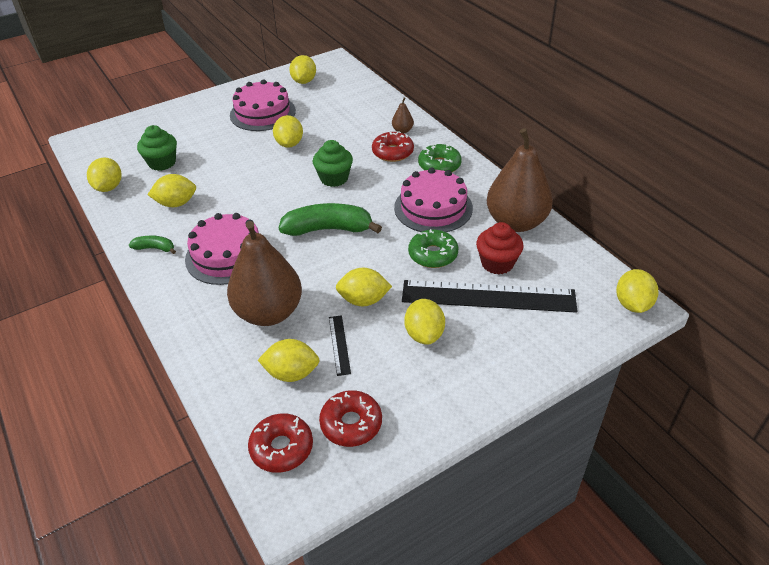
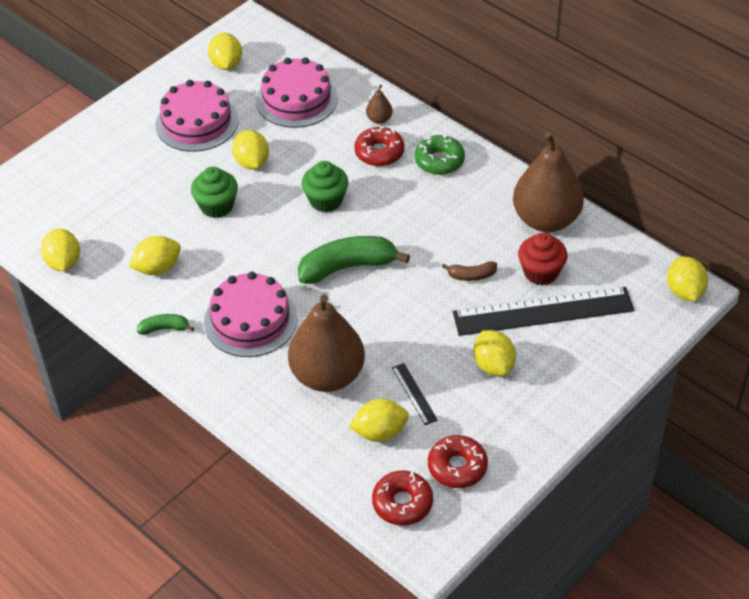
camera: 15 degrees left, 5 degrees up
green cupcake [137,125,177,171] -> green cupcake moved to [191,167,238,218]
yellow lemon [336,268,392,306] -> none
pink cake [394,167,473,232] -> pink cake moved to [256,57,338,128]
green donut [408,229,459,268] -> brown banana [442,261,497,281]

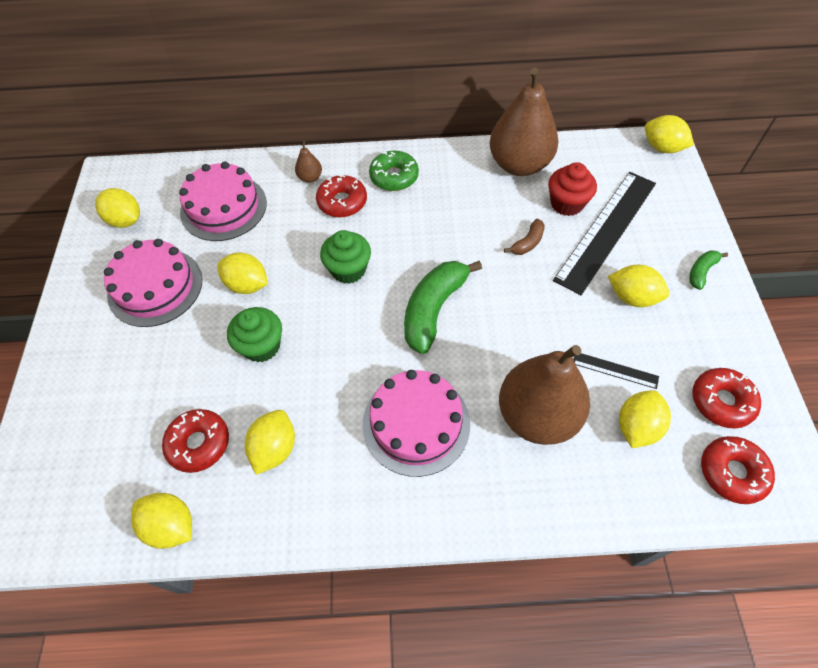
camera: 45 degrees left, 10 degrees up
green banana [137,314,194,335] -> green banana moved to [689,250,728,290]
none -> red donut [162,409,229,473]

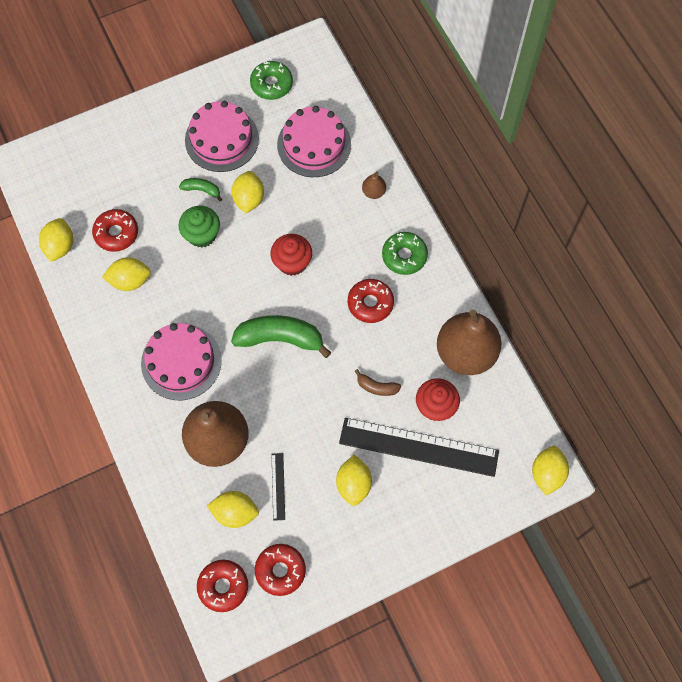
camera: 65 degrees right, 10 degrees up
yellow lemon [95,188,140,228] -> green donut [250,61,293,100]
red donut [316,175,367,217] -> red donut moved to [348,279,394,323]
green cupcake [320,230,371,284] -> red cupcake [270,234,312,276]
green banana [689,250,728,290] -> green banana moved to [179,178,222,201]

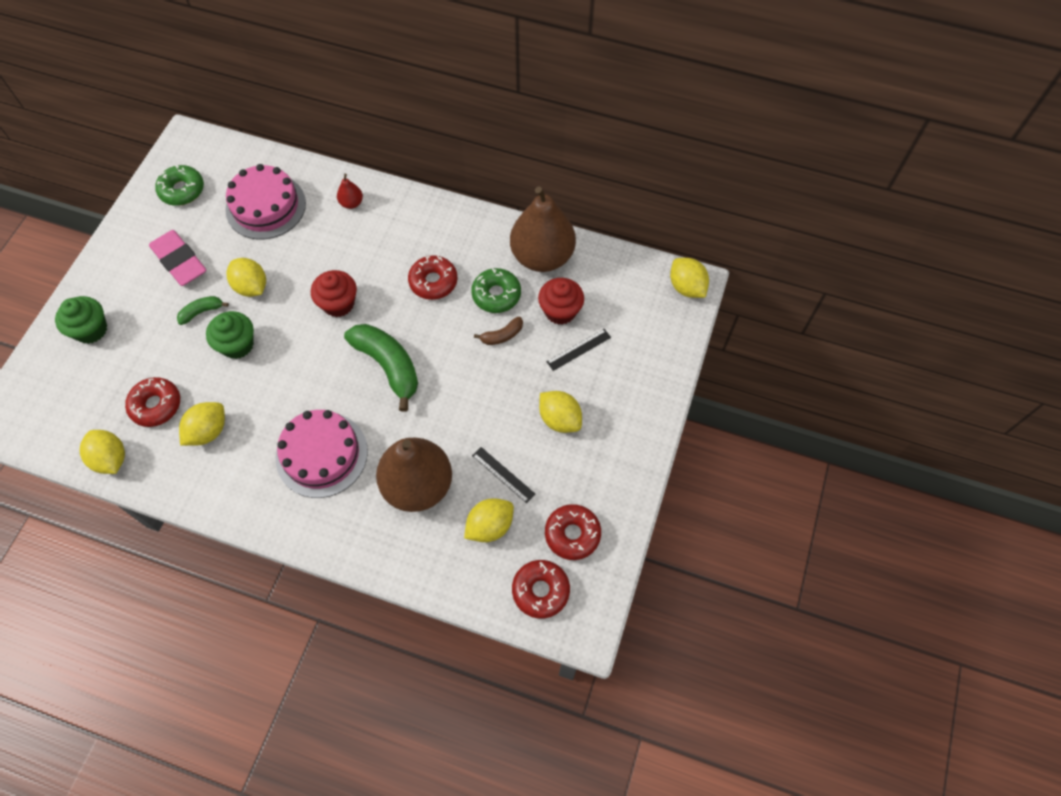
camera: 45 degrees left, 5 degrees down
pink cake [185,101,259,172] -> pink eraser [149,230,206,286]
green banana [231,315,331,358] -> green banana turned 90 degrees clockwise [344,324,418,412]
black ruler [339,418,499,477] -> black ruler [546,329,611,371], size x0.42
brown pear [362,171,386,199] -> red pear [337,173,363,209]
green donut [382,232,428,275] -> green donut moved to [471,268,521,313]
none -> green cupcake [55,296,107,344]

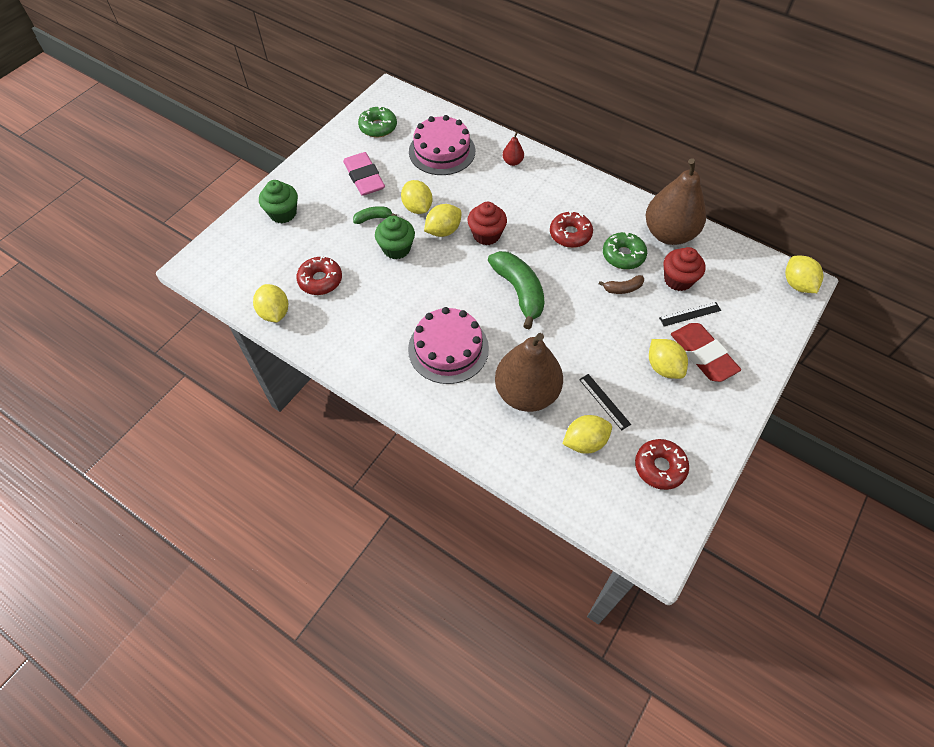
camera: 15 degrees right, 5 degrees down
yellow lemon [179,402,225,446] -> yellow lemon moved to [424,204,462,237]
red donut [512,560,570,619] -> none
none -> red eraser [671,323,741,382]

